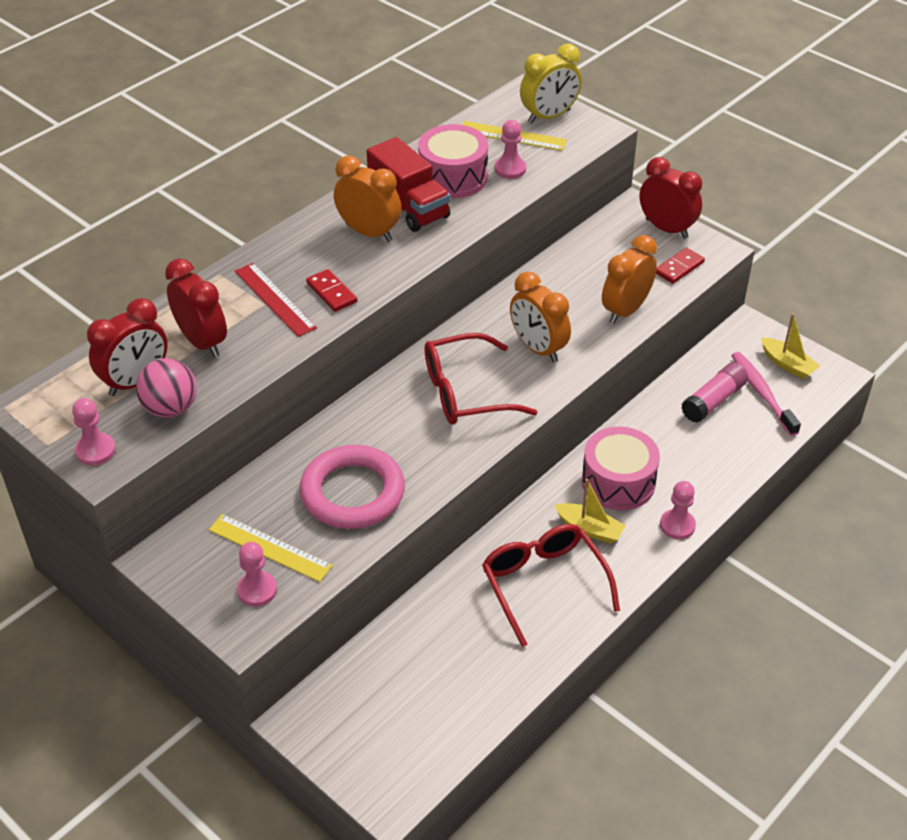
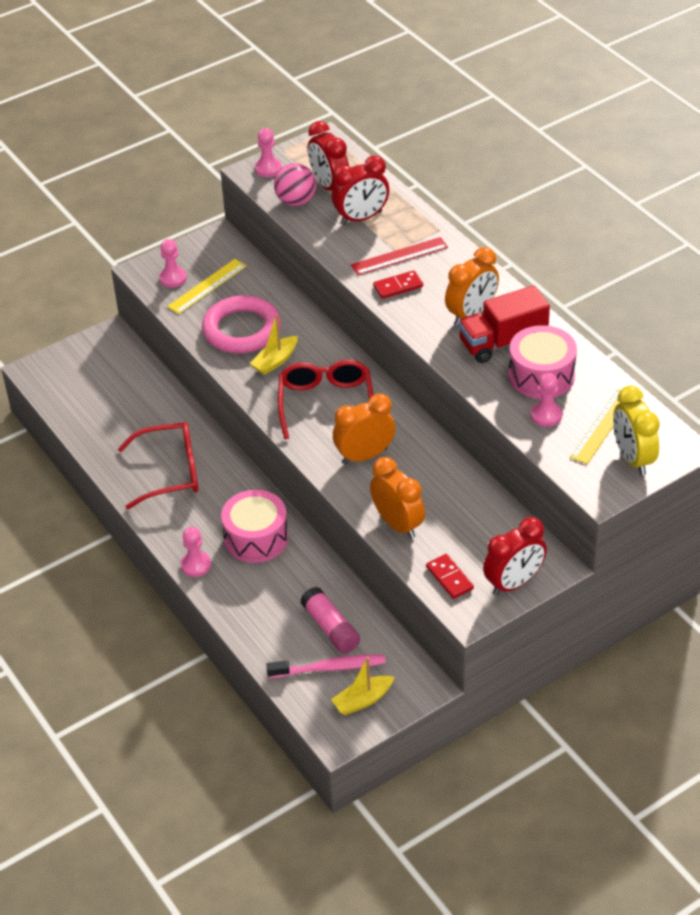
camera: 105 degrees right, 0 degrees up
yellow boat [554,479,626,544] -> yellow boat moved to [250,315,298,375]

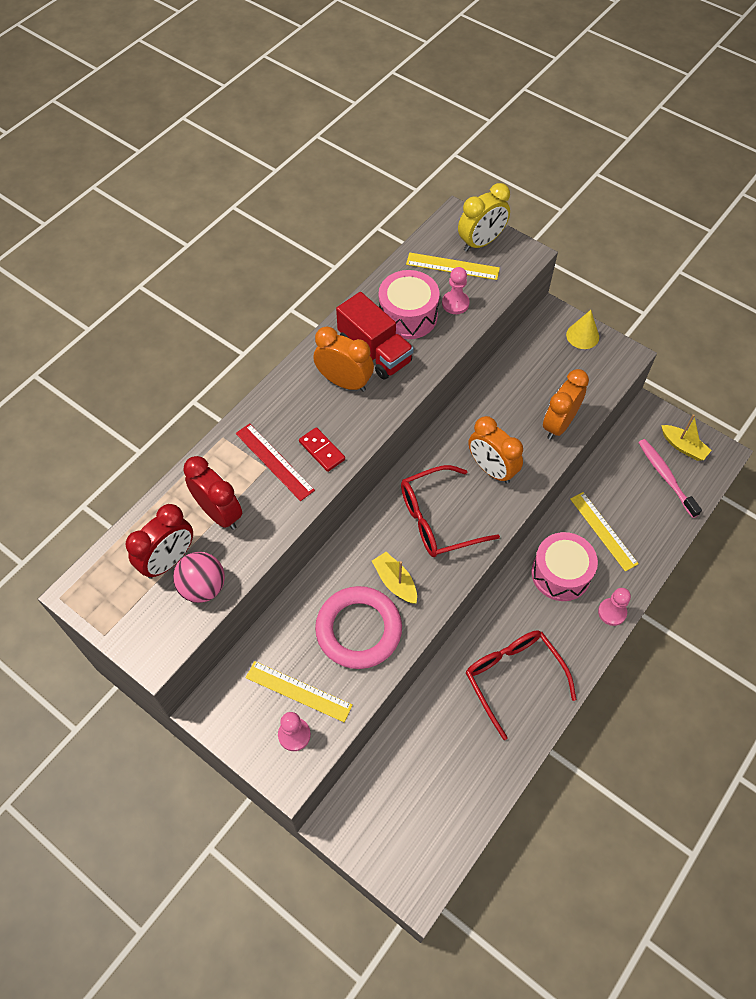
camera: 110 degrees left, 15 degrees up
yellow boat [250,315,298,375] -> yellow boat turned 150 degrees counterclockwise [372,552,417,603]
pink pawn [255,128,282,177] -> none
pink glue stick [300,587,360,653] -> none
red domino [426,554,474,599] -> none
red clock [483,517,547,596] -> yellow cone [566,310,599,349]
none -> yellow ruler [570,492,639,572]

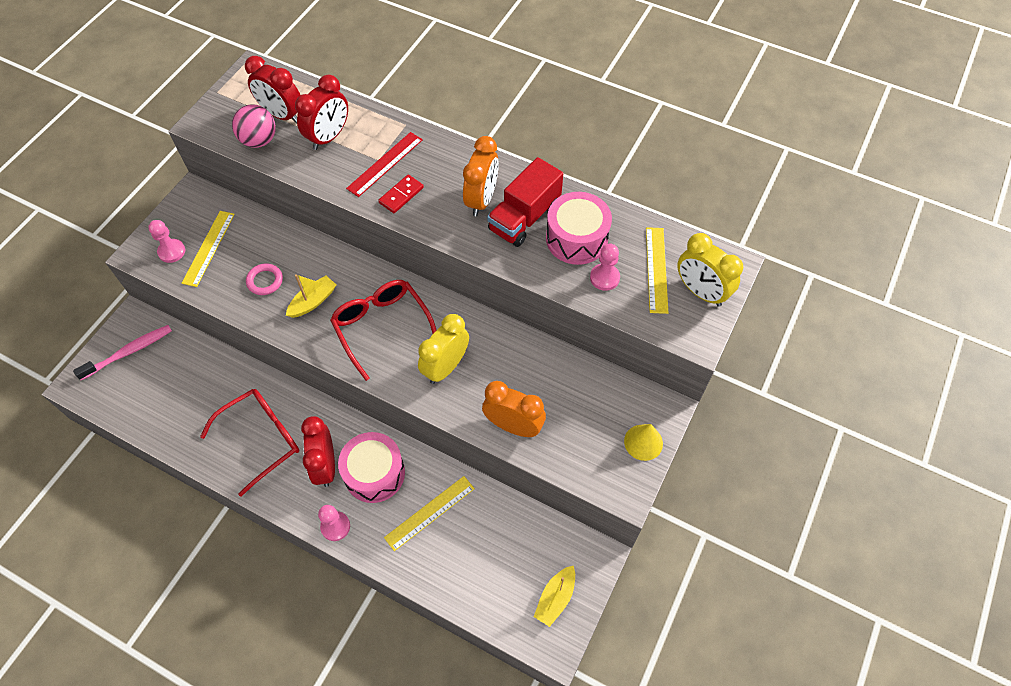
camera: 80 degrees right, 0 degrees up
pink ring [315,586,402,669] -> pink ring [246,263,283,295], size x0.48
orange clock [469,416,523,484] -> yellow clock [418,314,469,384]
pink toothbrush [638,439,702,518] -> pink toothbrush moved to [73,325,172,380]
none -> red clock [301,416,335,487]

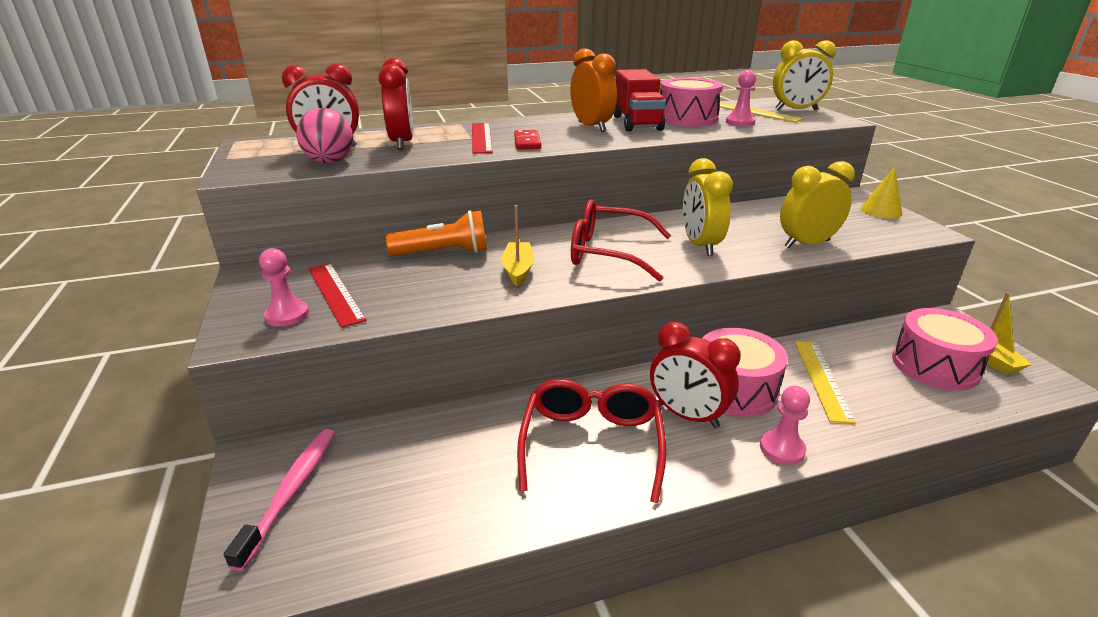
camera: 45 degrees left, 30 degrees down
yellow ruler [182,211,235,287] -> red ruler [308,263,367,328]
pink ring [246,263,283,295] -> none
orange clock [482,381,546,437] -> yellow clock [780,161,855,248]
none -> orange flashlight [386,210,487,256]
none -> pink drum [892,308,998,391]

